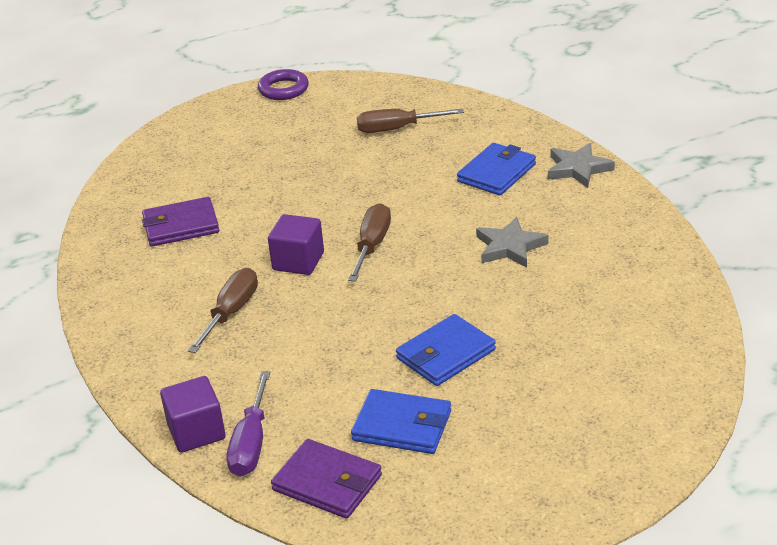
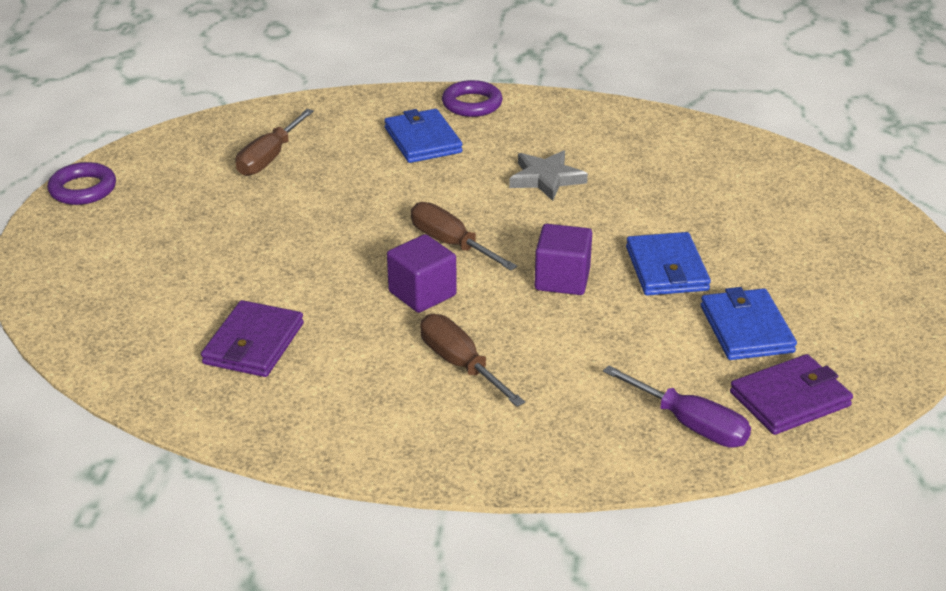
camera: 60 degrees left, 0 degrees up
purple cube [160,376,226,453] -> purple cube moved to [534,224,592,295]
blue wallet [351,389,451,454] -> blue wallet turned 60 degrees counterclockwise [701,287,797,360]
grey star [548,143,615,188] -> purple ring [442,80,503,117]

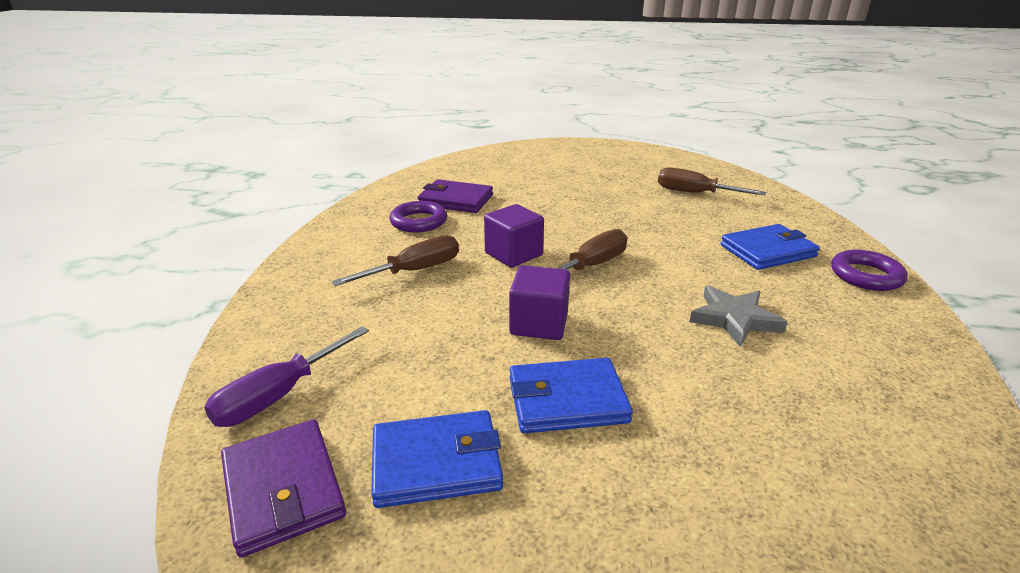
camera: 90 degrees right, 5 degrees down
purple ring [47,162,116,205] -> purple ring moved to [389,201,447,233]

